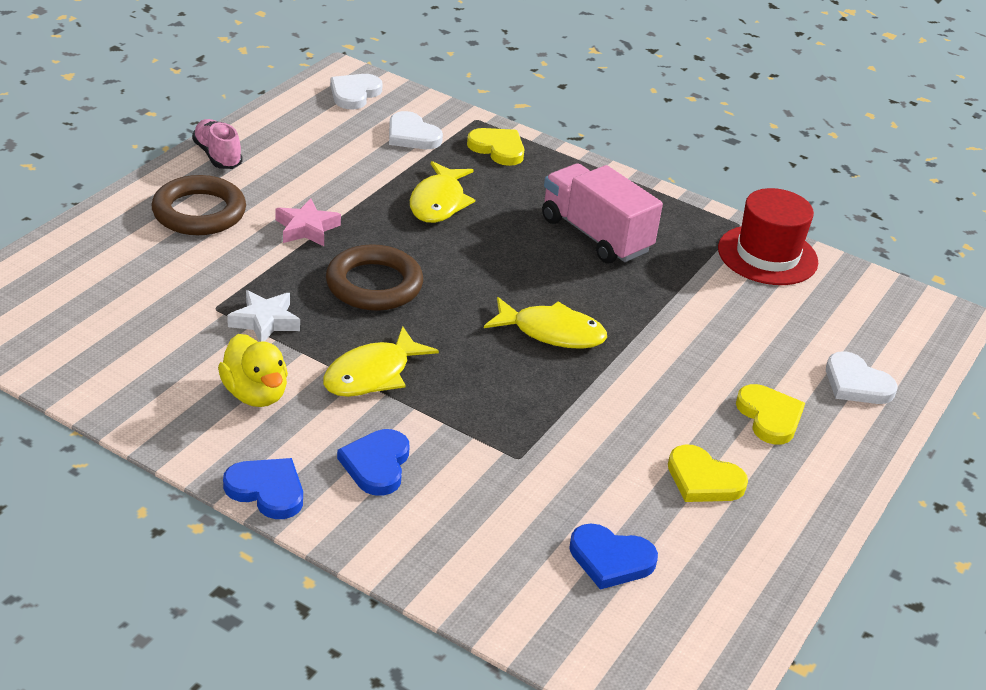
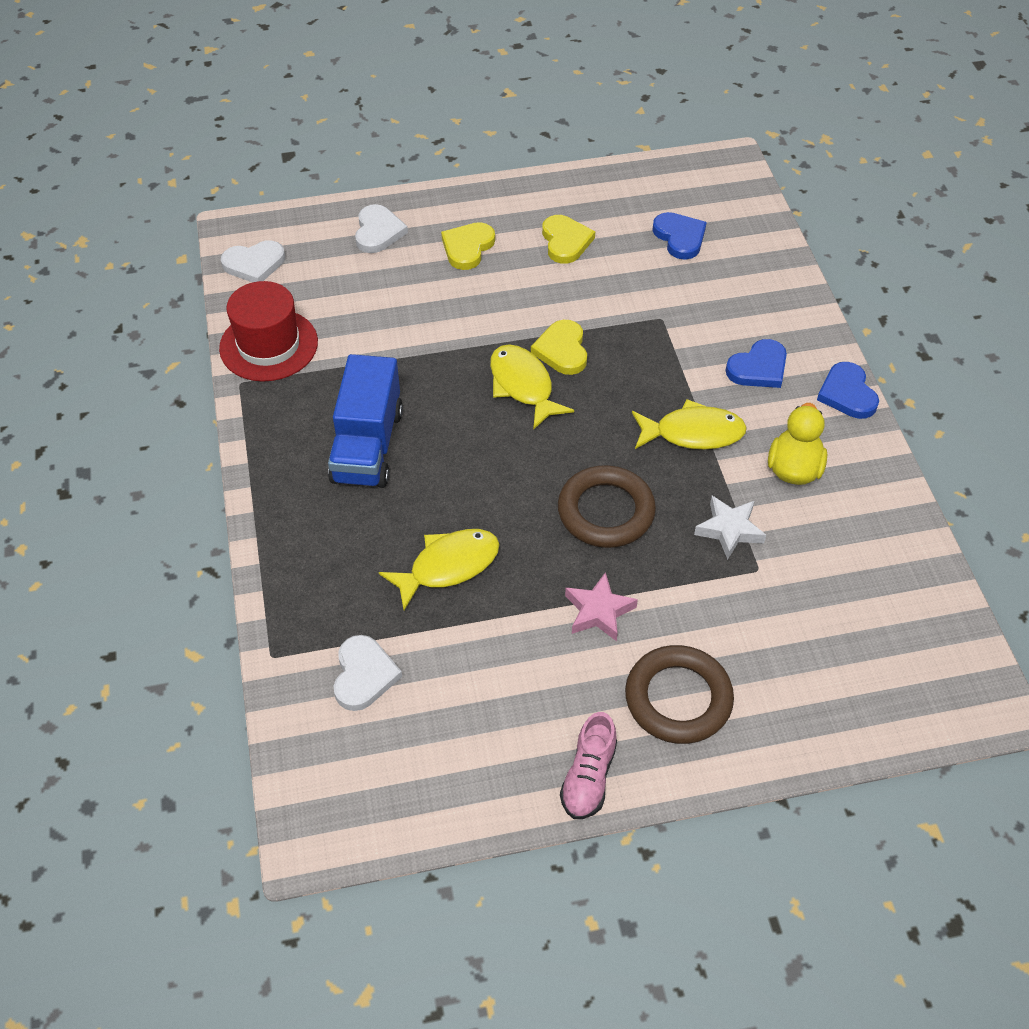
camera: 130 degrees left, 15 degrees up
white heart [330,74,383,110] -> white heart moved to [221,240,285,282]
yellow heart [467,128,525,166] -> yellow heart moved to [531,320,587,375]
pink truck [542,164,663,263] -> blue truck [328,354,403,488]

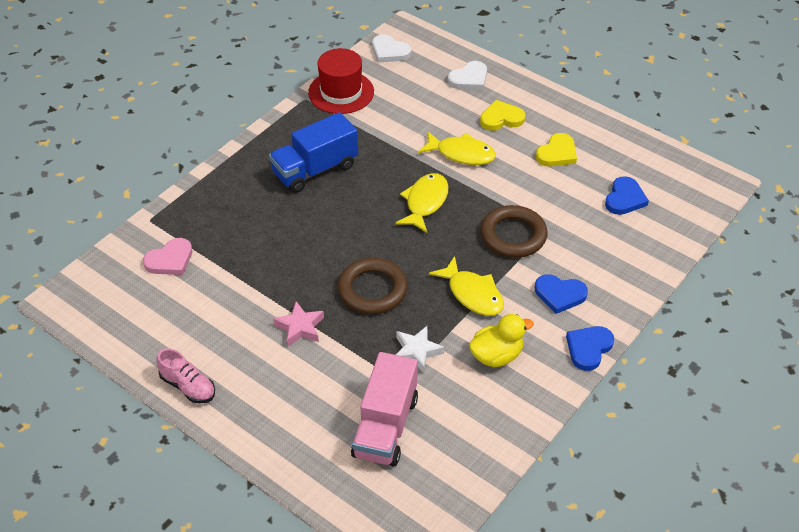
camera: 50 degrees right, 5 degrees down
white heart [334,635,402,711] -> pink heart [143,238,192,275]
yellow fish [379,529,500,610] -> yellow fish moved to [418,131,496,165]
yellow heart [531,320,587,375] -> none
pink shoe [560,712,617,819] -> pink shoe turned 120 degrees counterclockwise [156,348,215,403]
brown ring [625,645,734,744] -> brown ring moved to [480,205,548,258]
none -> pink truck [351,352,418,467]

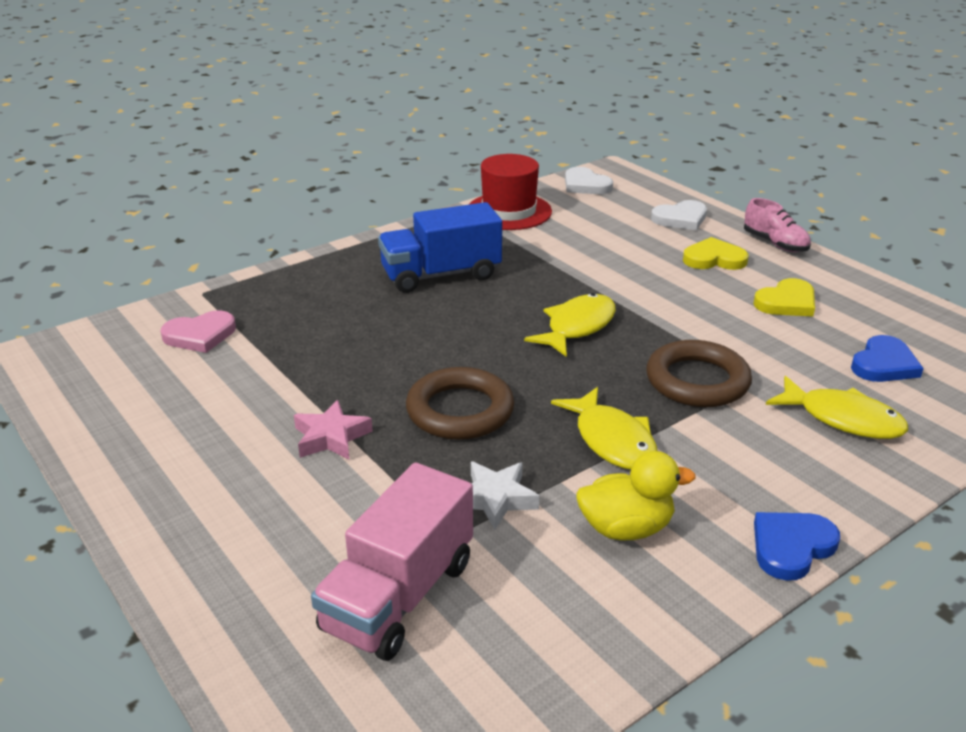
camera: 15 degrees right, 15 degrees down
pink shoe [156,348,215,403] -> pink shoe moved to [744,198,811,252]
yellow fish [418,131,496,165] -> yellow fish moved to [766,376,908,439]
blue heart [535,274,588,314] -> none

